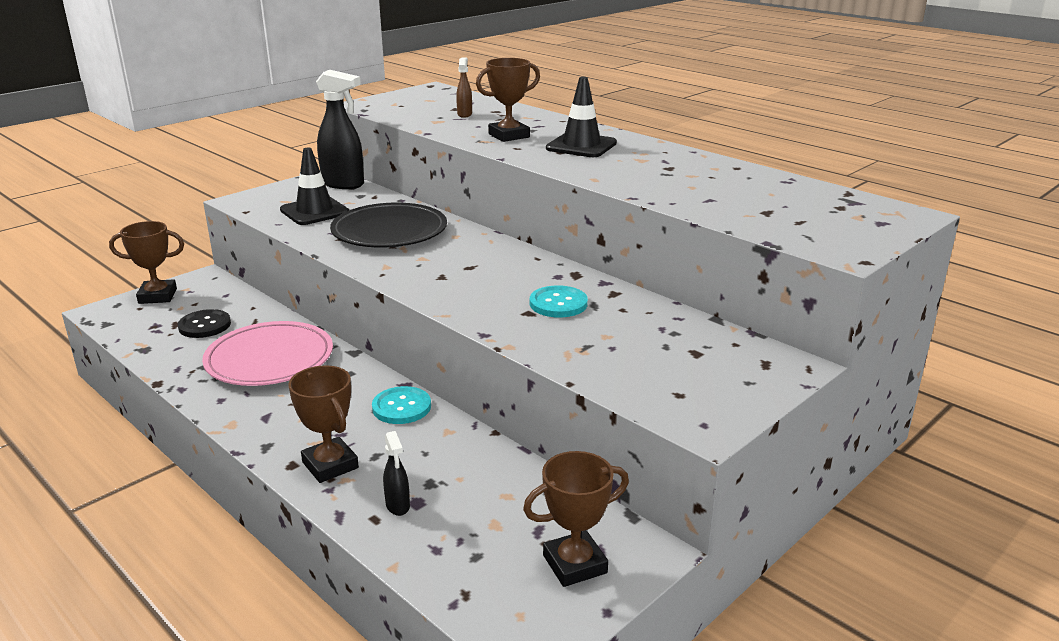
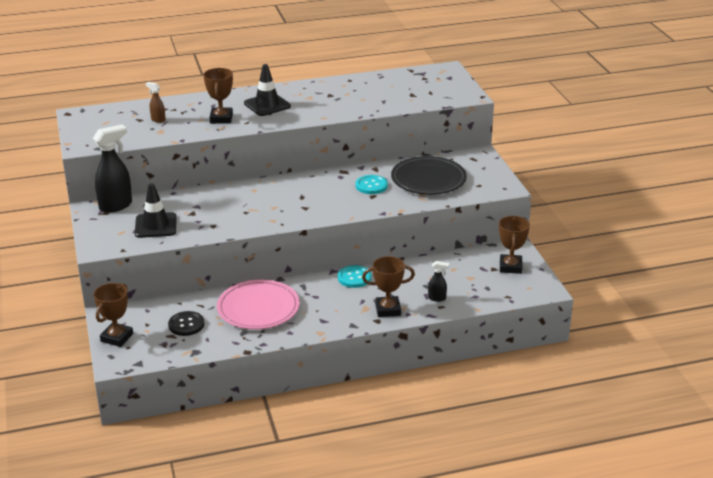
camera: 60 degrees left, 5 degrees up
black plate [330,203,447,247] -> black plate moved to [391,156,467,195]

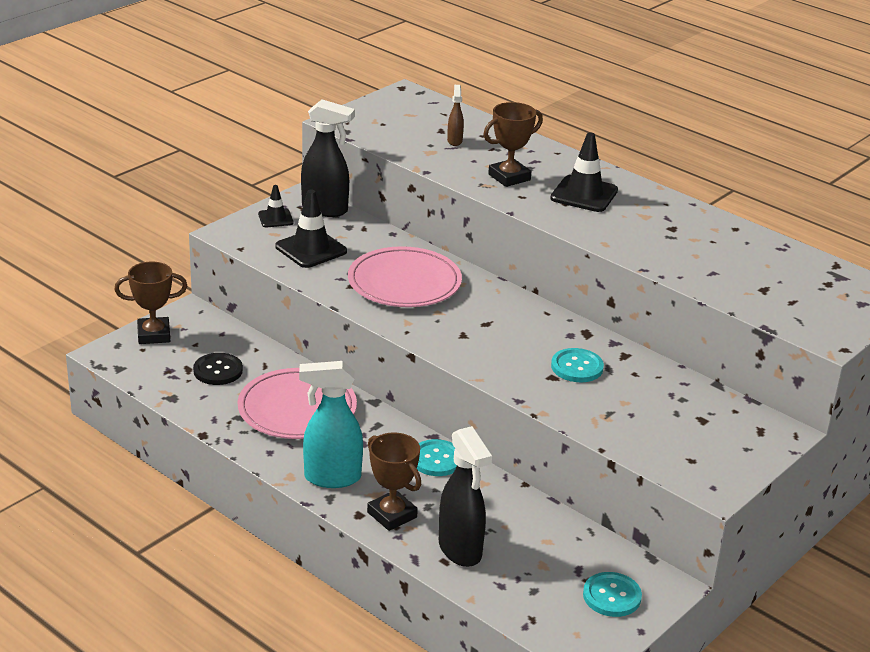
camera: 55 degrees right, 0 degrees up
black plate [391,156,467,195] -> none
black spray bottle [428,261,449,302] -> black spray bottle [439,426,492,567], size x2.05
brown trophy [499,216,530,274] -> turquoise button [583,572,642,617]
none -> black traffic cone [258,185,294,227]
none -> turquoise spray bottle [299,361,363,488]
none -> pink plate [348,246,462,307]

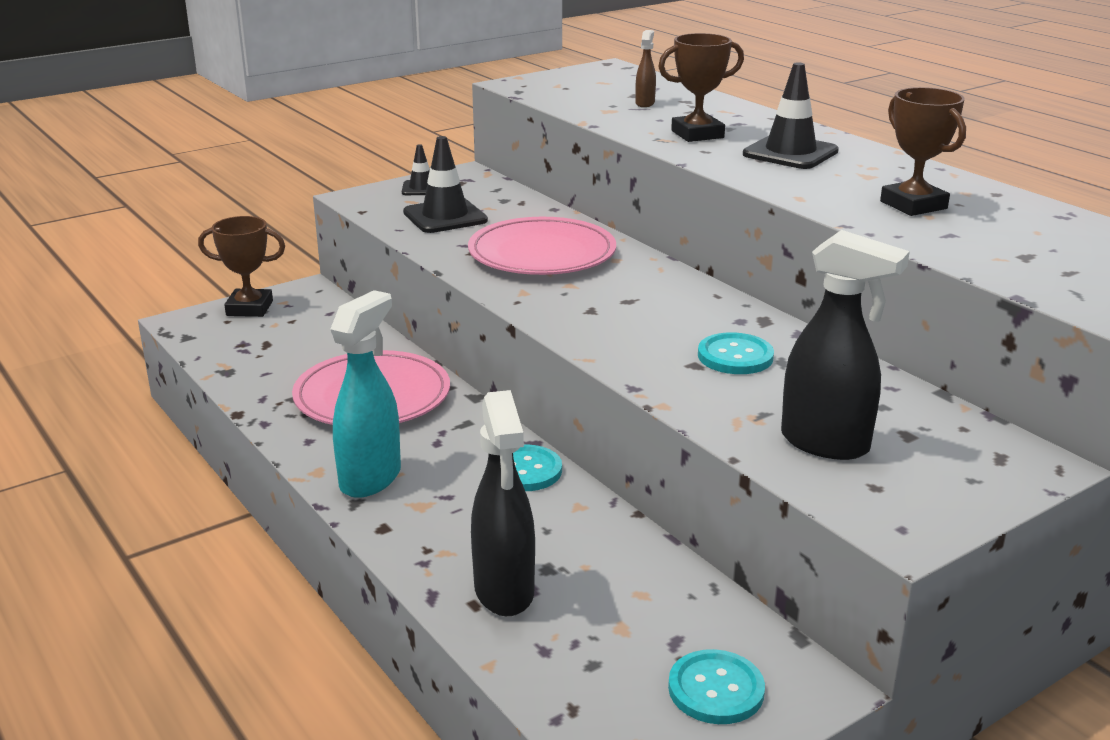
camera: 15 degrees right, 5 degrees down
black button [193,353,243,385] -> none
turquoise spray bottle [299,361,363,488] -> turquoise spray bottle turned 105 degrees clockwise [330,290,401,498]
black spray bottle [301,99,355,217] -> black spray bottle moved to [781,230,910,460]
brown trophy [367,432,421,531] -> brown trophy moved to [880,87,966,216]

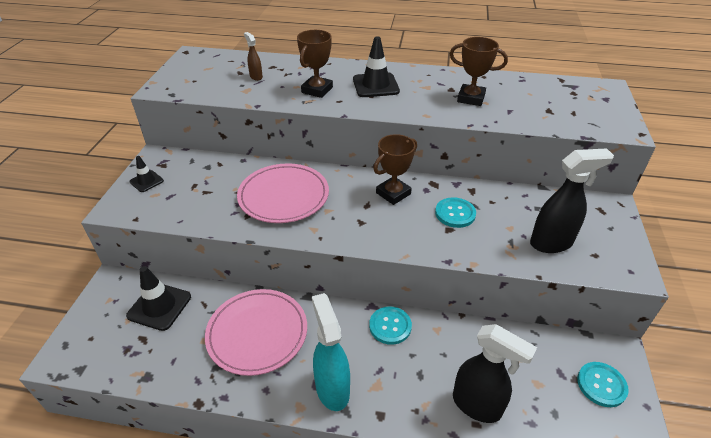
camera: 45 degrees left, 15 degrees up
brown trophy [198,216,285,317] -> brown trophy moved to [373,134,417,205]
black traffic cone [403,136,488,233] -> black traffic cone moved to [126,266,191,331]

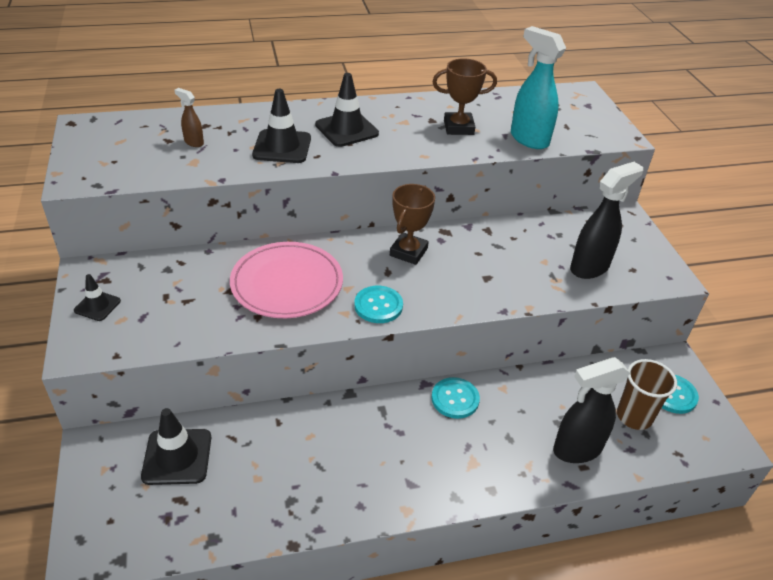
camera: 25 degrees left, 0 degrees up
pink plate [205,289,307,376] -> none
brown trophy [297,30,333,98] -> black traffic cone [252,89,311,163]
turquoise spray bottle [312,293,350,411] -> turquoise spray bottle moved to [511,26,566,149]
turquoise button [435,197,476,228] -> turquoise button moved to [354,286,403,323]
black spray bottle [453,324,537,423] -> black spray bottle turned 150 degrees clockwise [553,357,630,463]
none -> brown cup [617,359,677,430]

